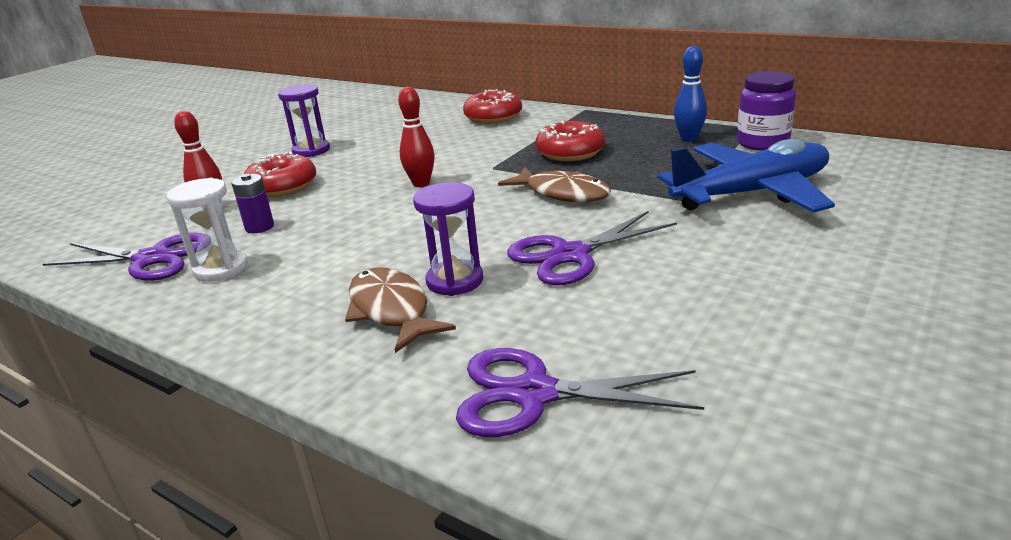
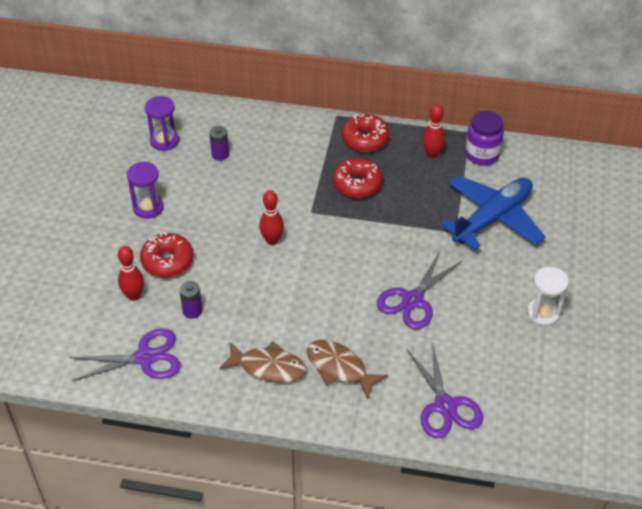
camera: 25 degrees left, 20 degrees up
white hourglass [166,178,248,282] -> white hourglass moved to [527,267,569,327]
purple hourglass [413,182,483,296] -> purple hourglass moved to [145,96,179,151]
purple scissors [456,348,704,437] -> purple scissors turned 90 degrees counterclockwise [406,342,483,438]
red donut [463,89,522,124] -> red donut moved to [341,114,390,152]
brown fish [498,167,611,202] -> brown fish moved to [219,342,306,383]
blue bowling pin [674,46,707,142] -> red bowling pin [422,104,445,159]
none -> purple battery [209,126,229,161]

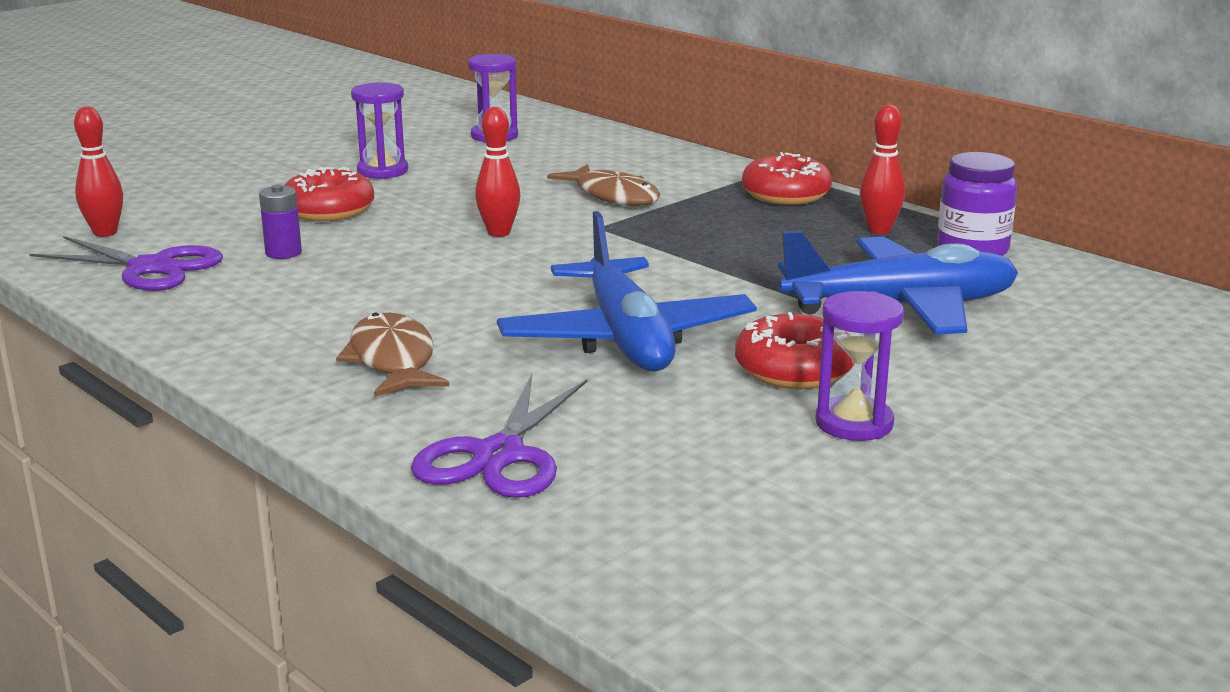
camera: 35 degrees right, 25 degrees down
red bowling pin [118,246,144,301] -> red bowling pin moved to [74,107,123,237]
purple battery [209,126,229,161] -> none
brown fish [219,342,306,383] -> brown fish moved to [547,164,660,206]
red donut [333,158,383,198] -> red donut moved to [735,312,853,389]
purple scissors [377,251,462,329] -> blue plane [497,211,757,371]
white hourglass [527,267,569,327] -> purple hourglass [815,291,904,441]

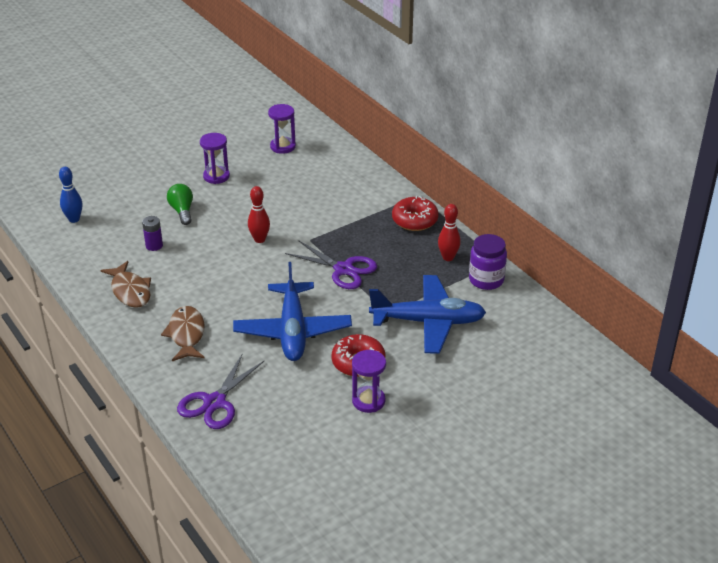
camera: 10 degrees right, 15 degrees up
purple scissors [29,236,223,291] -> purple scissors moved to [285,240,377,289]
red bowling pin [74,107,123,237] -> blue bowling pin [59,167,82,223]
red donut [284,167,374,221] -> green light bulb [167,184,193,225]
brown fish [547,164,660,206] -> brown fish moved to [100,261,151,308]

